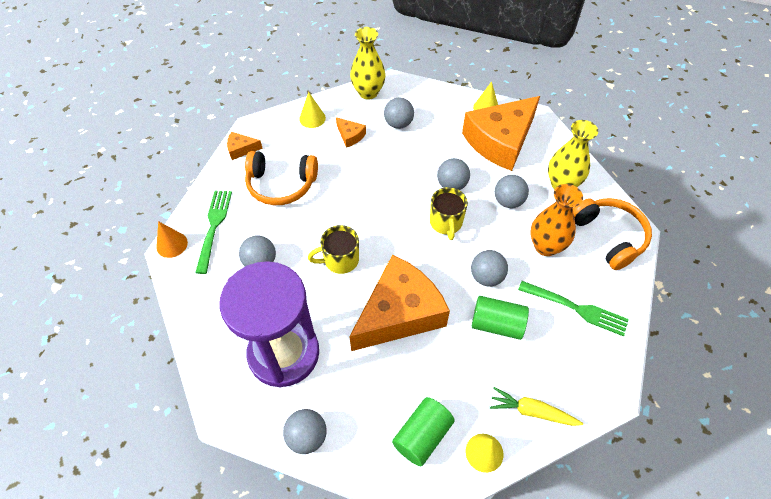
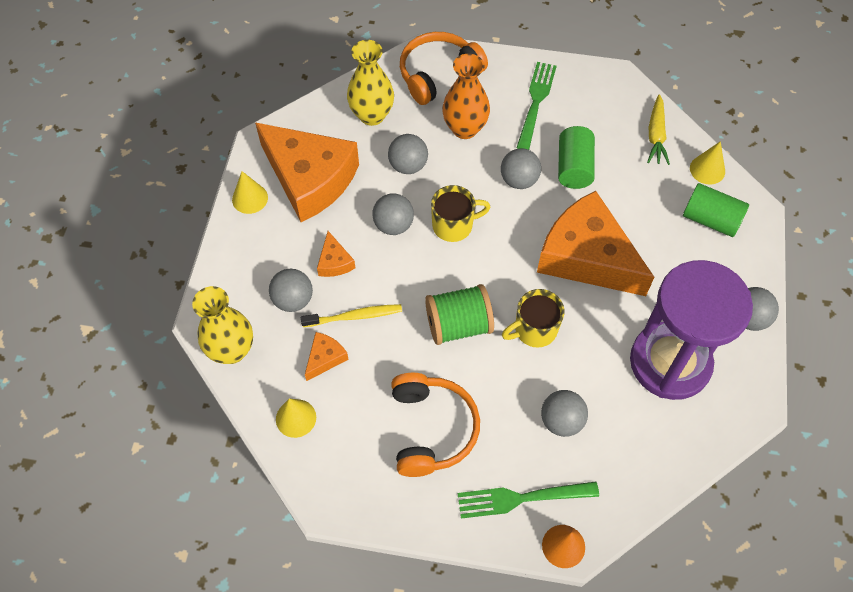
camera: 100 degrees left, 5 degrees up
orange cheese [227,132,263,160] -> orange cheese moved to [317,231,355,277]
yellow mug [308,225,359,274] -> yellow mug turned 90 degrees clockwise [502,289,565,348]
none -> yellow toothbrush [301,304,402,327]
none -> green spool [425,284,494,345]

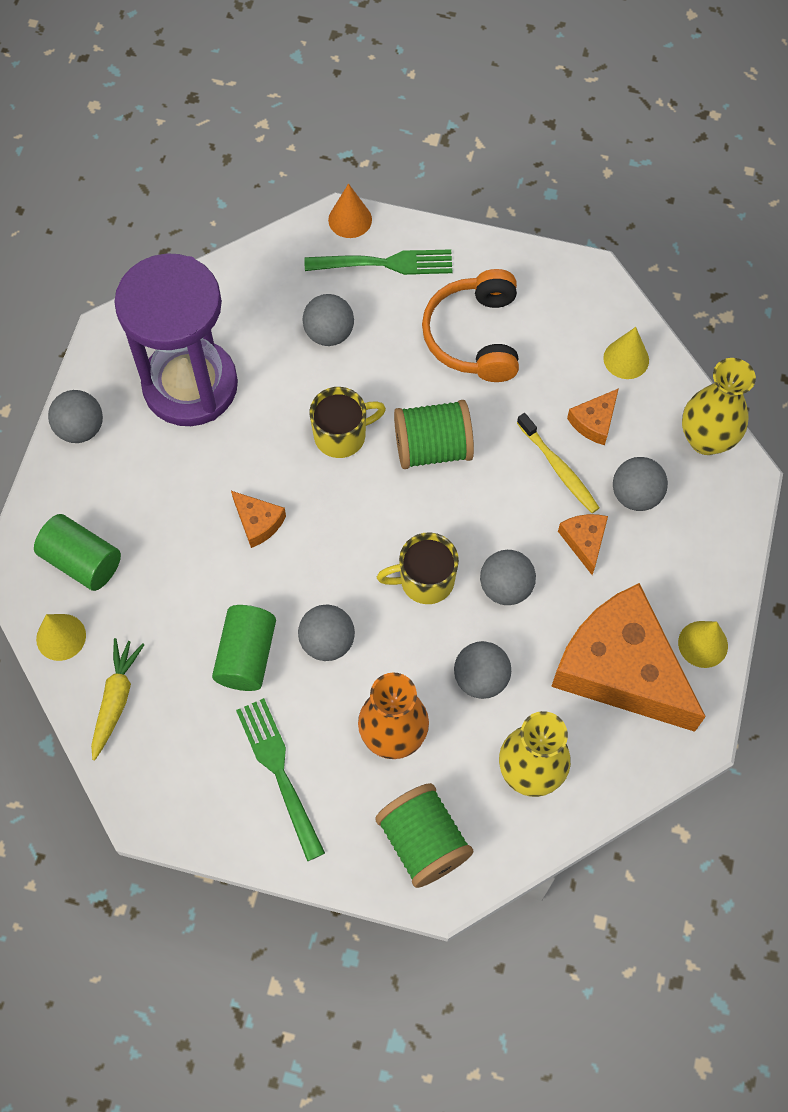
camera: 175 degrees left, 5 degrees up
yellow toothbrush [301,304,402,327] -> yellow toothbrush turned 120 degrees counterclockwise [517,413,599,513]
orange headphones [400,32,488,105] -> green spool [375,783,473,888]
green fork [517,62,557,150] -> green fork turned 135 degrees clockwise [236,698,325,861]
orange cheese [537,191,654,296] -> orange cheese [231,491,286,548], size x0.41

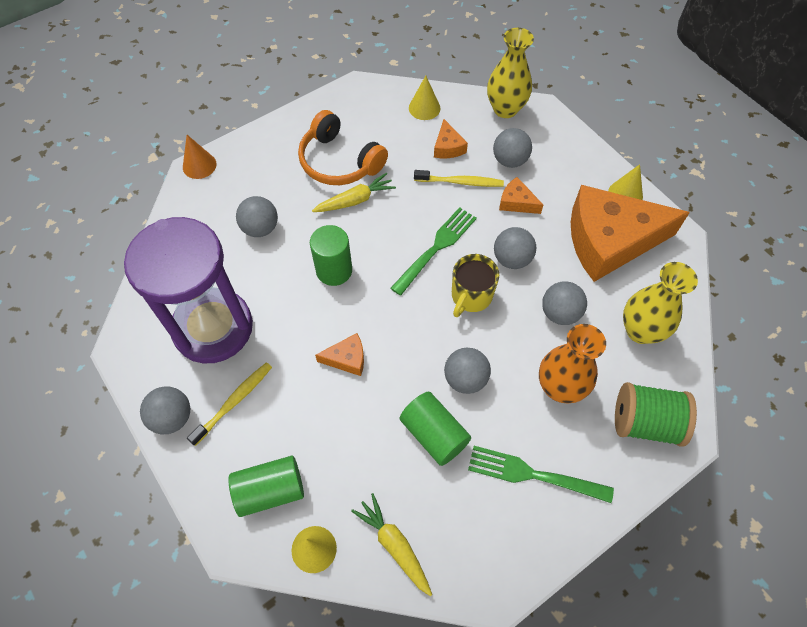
camera: 50 degrees left, 5 degrees down
green fork [305,249,452,275] -> green fork moved to [391,207,477,296]
yellow mug [310,387,386,458] -> green cylinder [310,225,352,286]
green spool [394,400,474,469] -> none
none -> yellow toothbrush [187,362,272,446]
none -> yellow carrot [312,173,396,212]

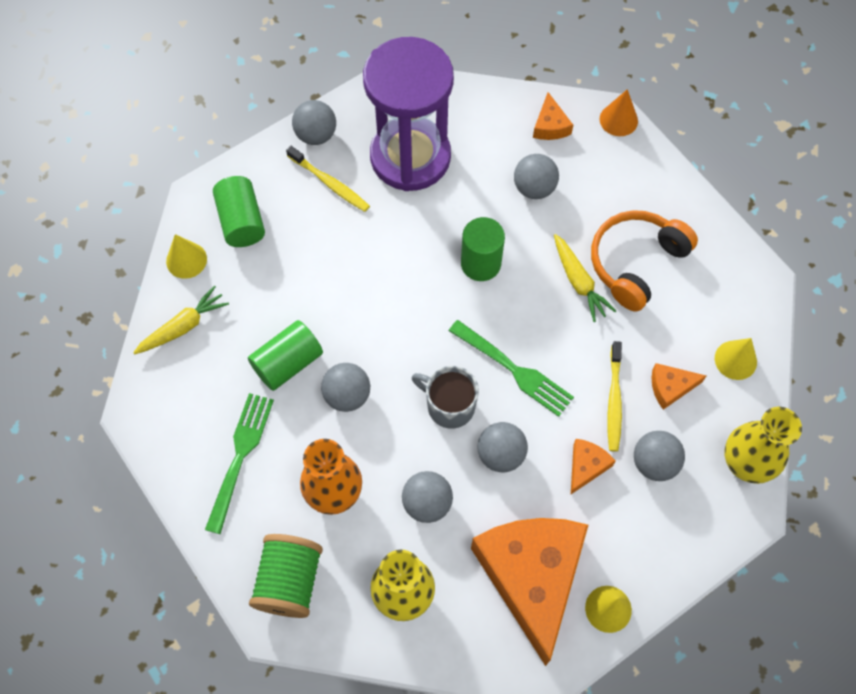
camera: 90 degrees right, 5 degrees up
orange cheese [315,333,364,376] -> orange cheese moved to [533,92,573,140]
yellow mug [452,254,499,317] -> grey mug [412,366,479,429]

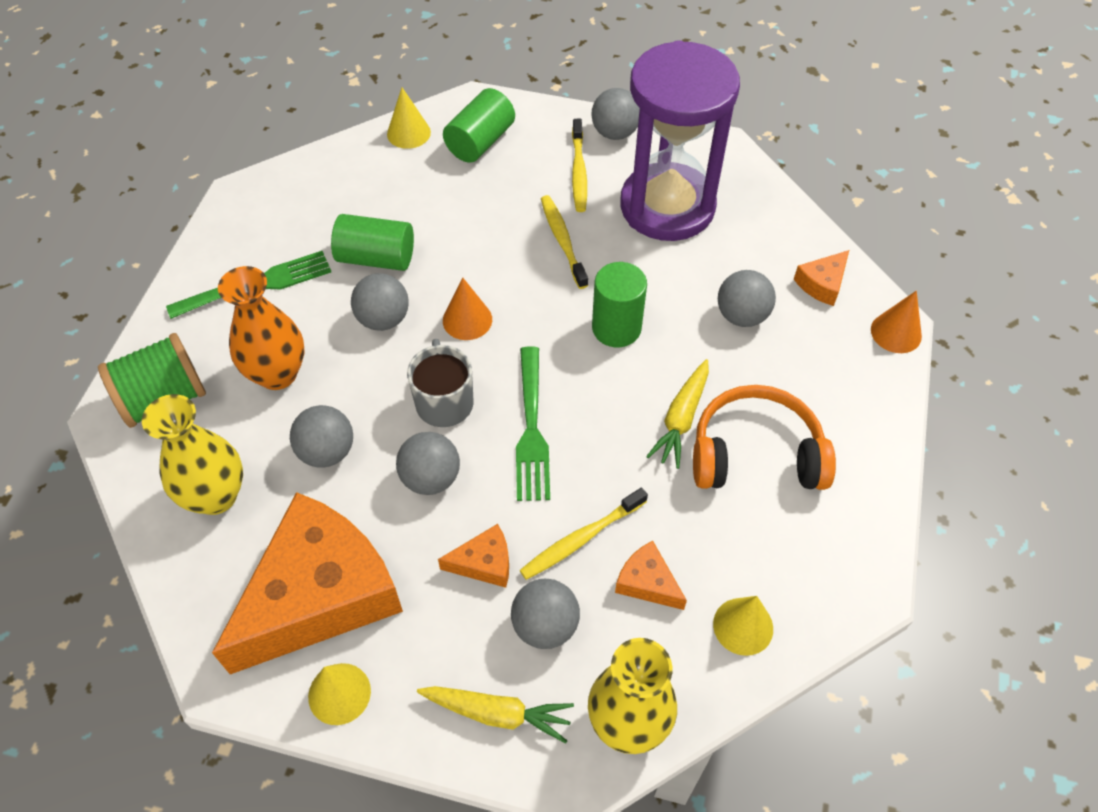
camera: 50 degrees right, 10 degrees down
yellow carrot [133,285,229,355] -> yellow carrot moved to [417,686,574,743]
none -> orange cone [443,278,492,340]
none -> yellow toothbrush [541,195,588,289]

